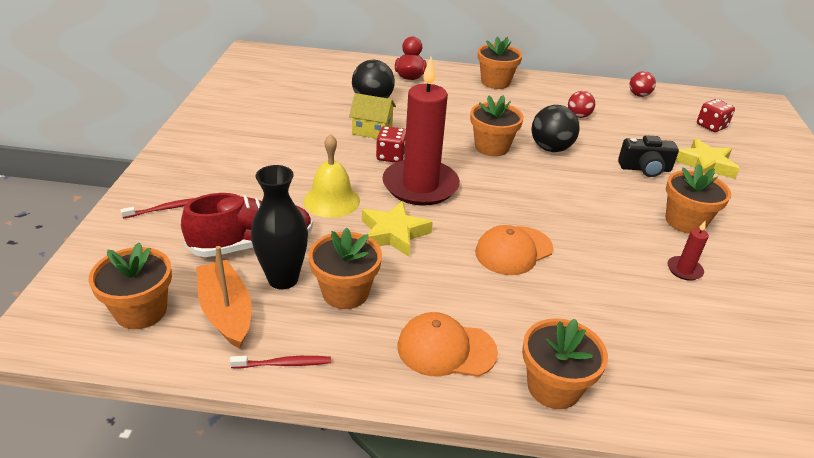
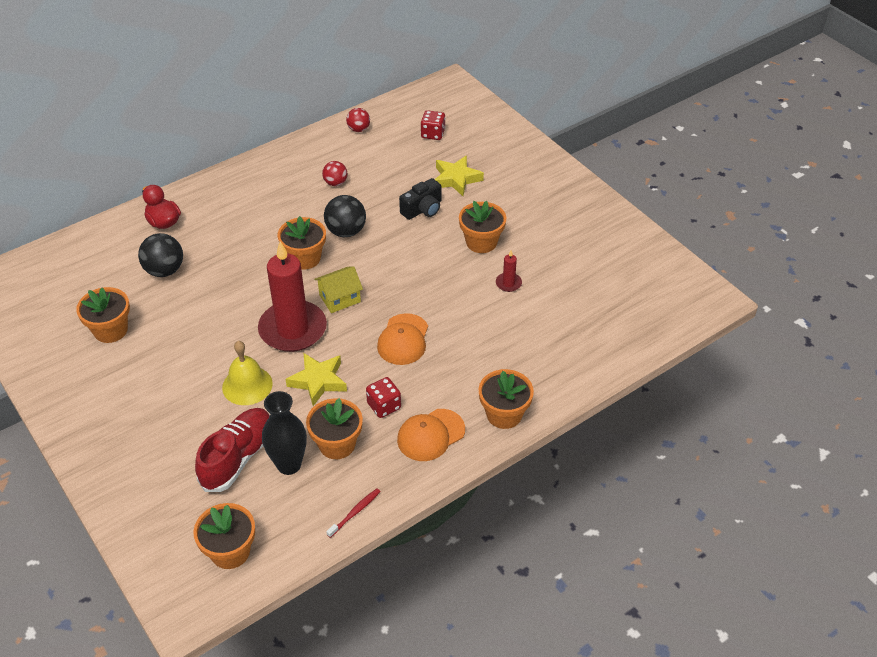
camera: 40 degrees left, 10 degrees up
red toothbrush [120,198,194,219] -> none
orange boat [196,246,252,349] -> none
yellow house [349,93,396,139] -> yellow house moved to [314,266,363,313]
red dice [376,126,406,163] -> red dice moved to [366,377,401,418]
orange flower pot [478,36,523,89] -> orange flower pot moved to [76,287,130,343]

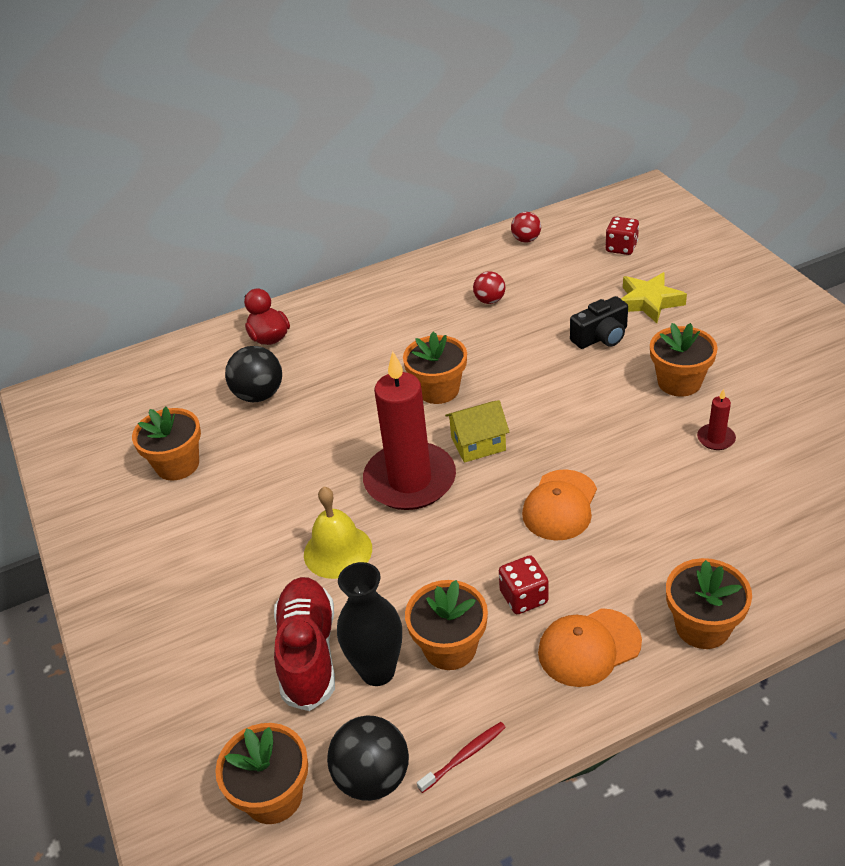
camera: 15 degrees right, 5 degrees down
red shoe [195,408,270,492] -> red shoe turned 45 degrees counterclockwise [274,577,335,711]
yellow star [286,353,347,406] -> none
black ball [324,195,366,237] -> black ball moved to [327,715,409,801]

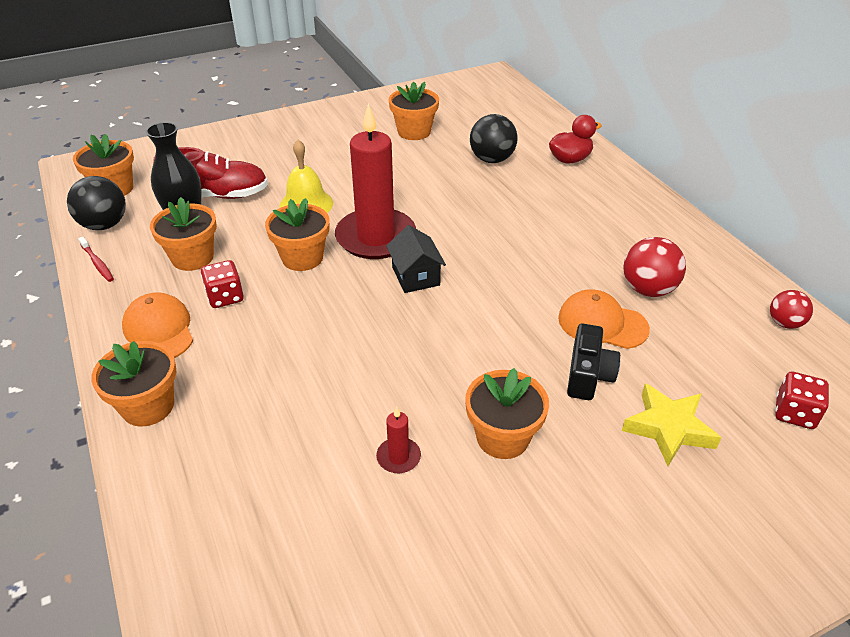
camera: 85 degrees right, 0 degrees up
orange flower pot [403,332,467,404] -> orange flower pot moved to [265,198,330,271]
yellow house [445,400,509,463] -> black house [386,225,446,293]
red ball [473,271,505,304] -> red ball [624,237,686,297], size x1.60
orange cap [522,469,597,541] -> orange cap moved to [558,289,650,349]
black camera [570,296,628,349] -> black camera turned 135 degrees counterclockwise [567,323,620,400]

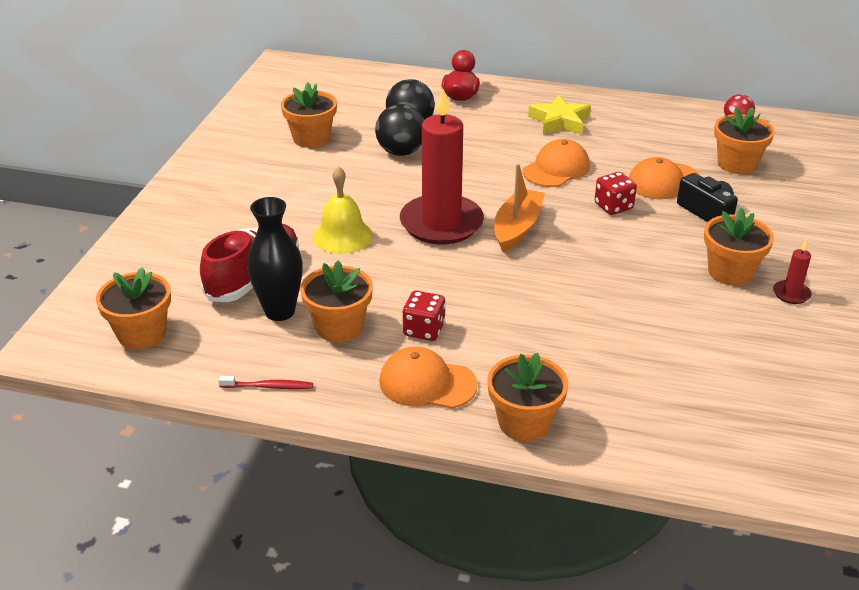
camera: 50 degrees left, 5 degrees down
black ball [67,176,126,230] -> black ball moved to [375,104,424,156]
orange flower pot [265,198,330,271] -> orange flower pot moved to [714,107,775,174]
red candle [376,406,421,473] -> red candle moved to [773,241,812,304]
black house [386,225,446,293] -> orange boat [494,164,545,252]
yellow star [622,383,721,466] -> yellow star moved to [528,95,591,135]
red ball [624,237,686,297] -> none
red dice [775,371,829,429] -> red dice moved to [594,172,637,215]
none -> orange cap [523,139,590,187]

